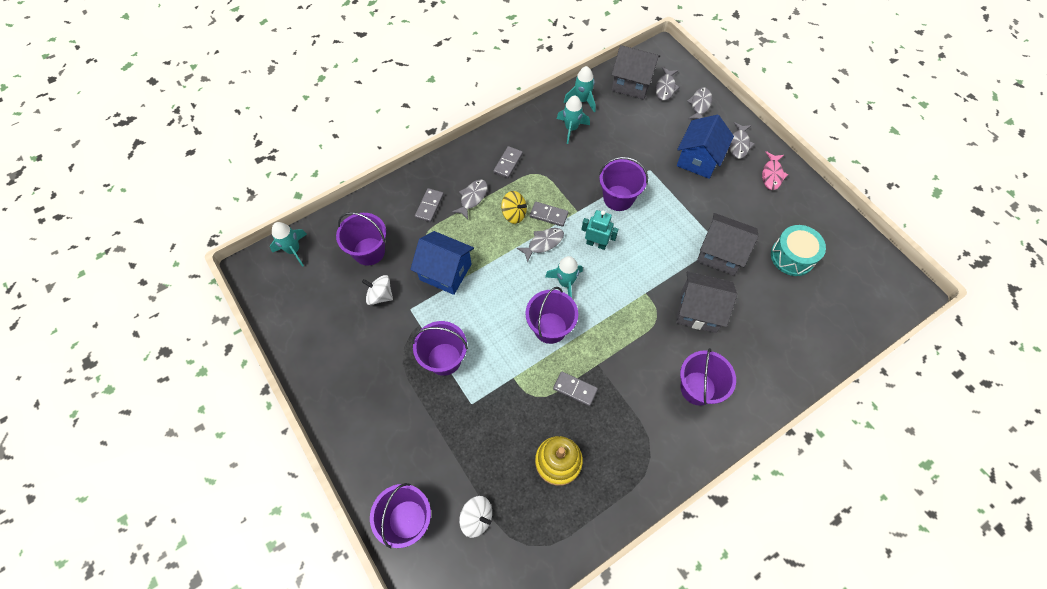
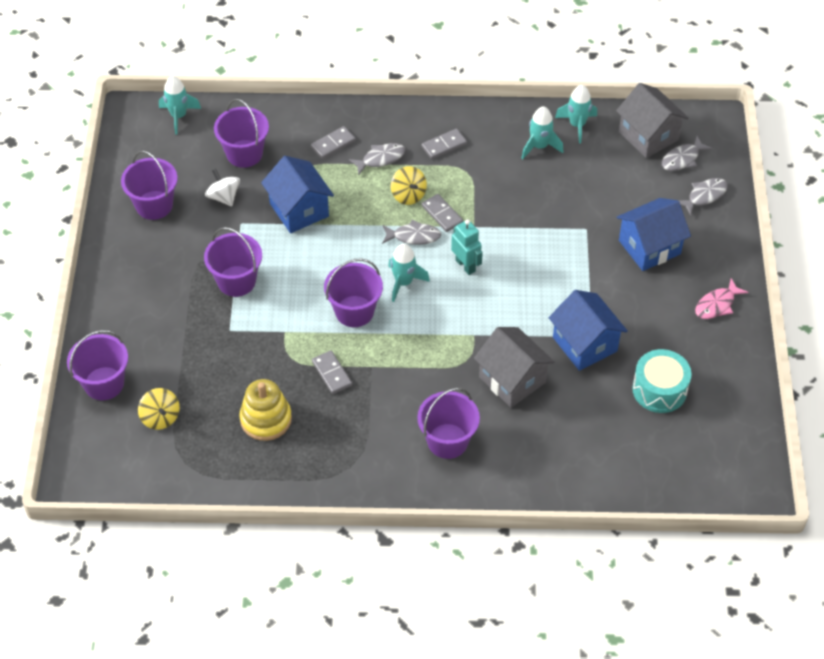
camera: 35 degrees right, 10 degrees down
white spinning top [459,496,492,538] -> yellow spinning top [138,388,180,430]
purple bucket [599,157,648,211] -> purple bucket moved to [121,151,178,220]
grey house [697,213,758,276] -> blue house [549,290,628,371]
grey fish [729,122,755,159] -> none

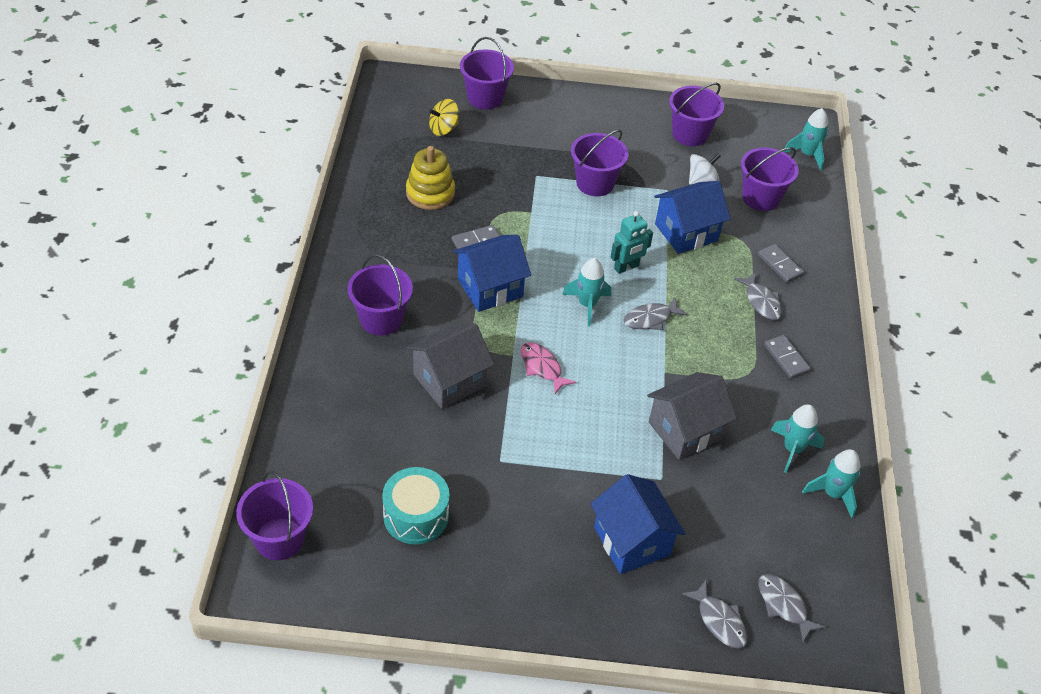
camera: 90 degrees right, 5 degrees down
purple bucket [324,258,383,327] -> purple bucket moved to [236,471,313,560]
grey fish [382,220,441,245] -> grey fish turned 60 degrees clockwise [624,297,688,330]
yellow spinning top [391,166,427,205] -> none
grey domino [422,194,463,232] -> none
turquoise robot [451,219,483,275] -> turquoise robot moved to [611,211,653,274]
blue house [549,290,628,371] -> blue house moved to [453,235,531,312]
grey house [616,83,689,158] -> grey house moved to [647,372,737,460]
pink fish [695,278,748,319] -> pink fish moved to [521,342,576,394]

